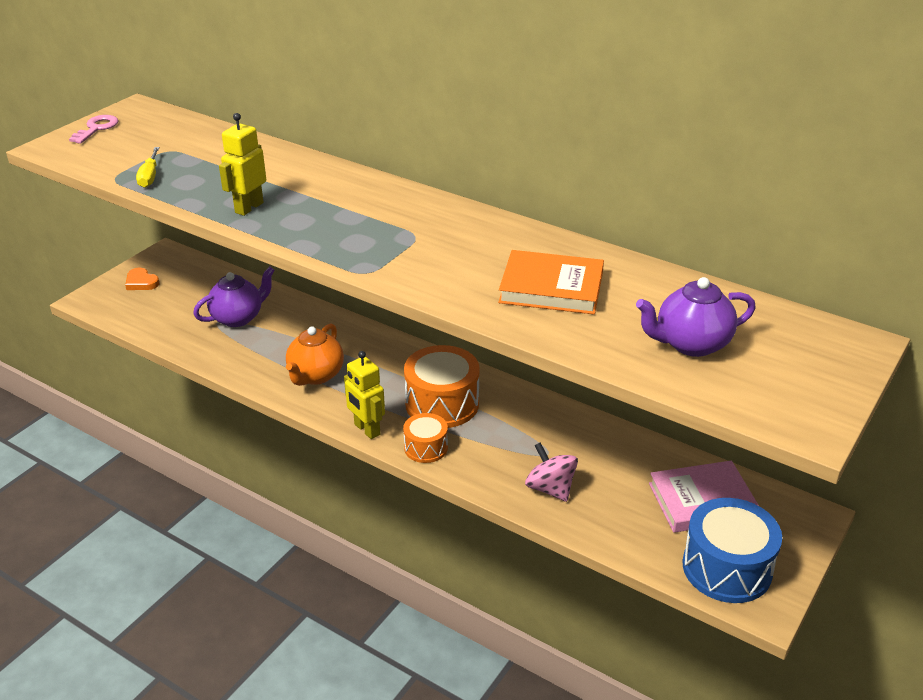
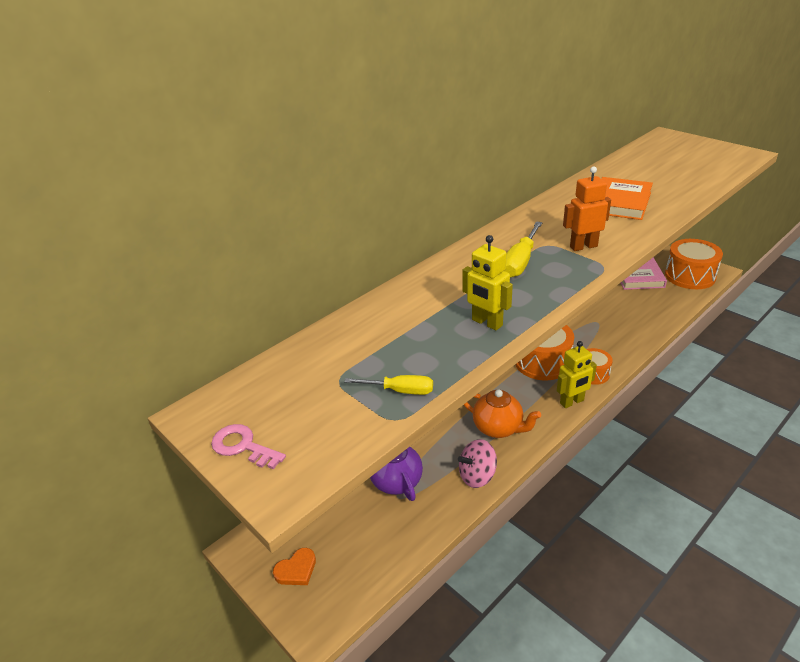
camera: 75 degrees left, 0 degrees up
pink spinning top [525,442,578,502] -> pink spinning top moved to [458,439,497,488]
purple teapot [636,277,756,357] -> none
blue drum [683,498,782,603] -> orange drum [665,239,723,289]
none -> yellow screwdriver [504,221,543,278]
none -> orange robot [563,166,611,251]

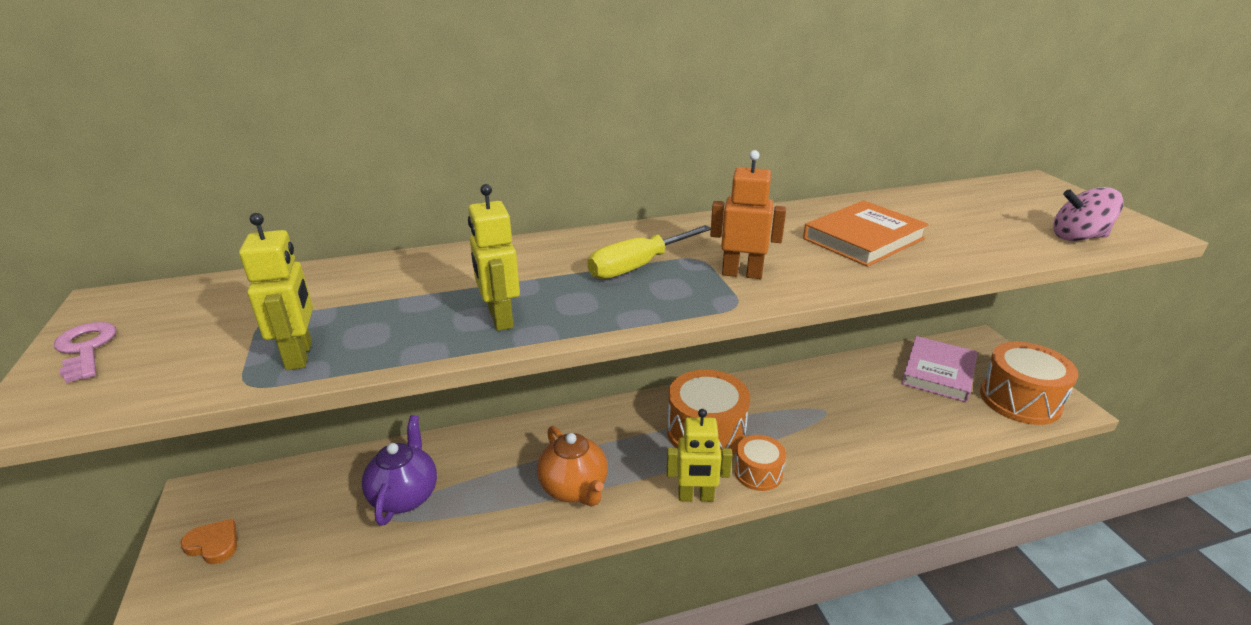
camera: 25 degrees right, 5 degrees down
orange heart [273,548,316,585] -> orange heart turned 150 degrees counterclockwise [180,519,237,564]
yellow screwdriver [344,375,433,395] -> yellow robot [239,213,313,370]
pink spinning top [458,439,497,488] -> pink spinning top moved to [1053,187,1124,241]

